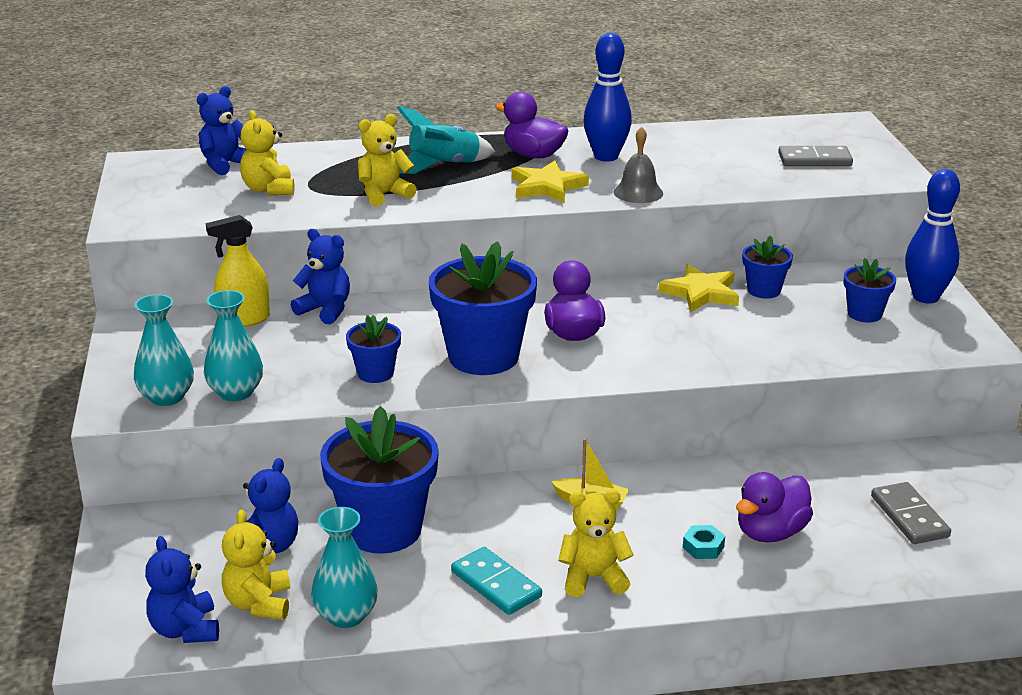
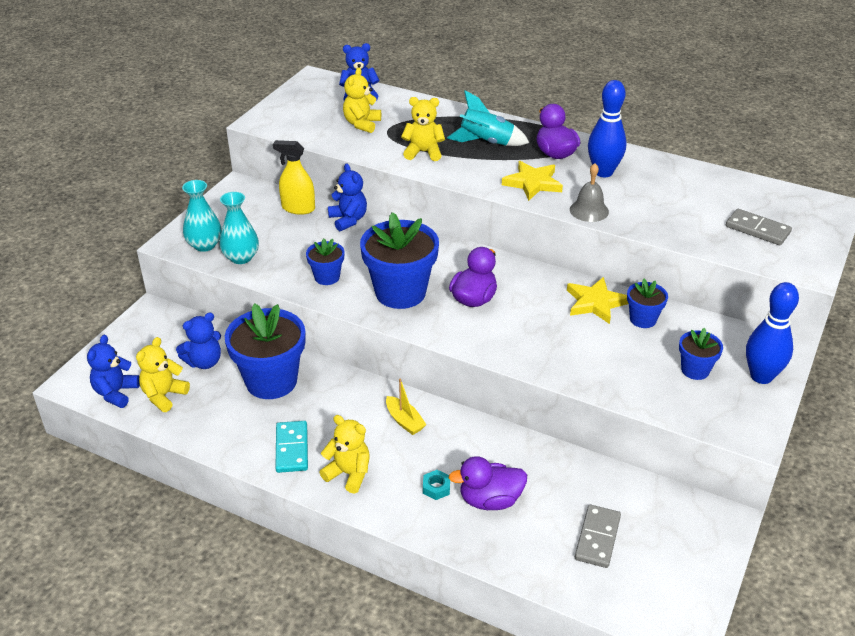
camera: 35 degrees right, 10 degrees up
turquoise vase [311,507,378,628] -> none

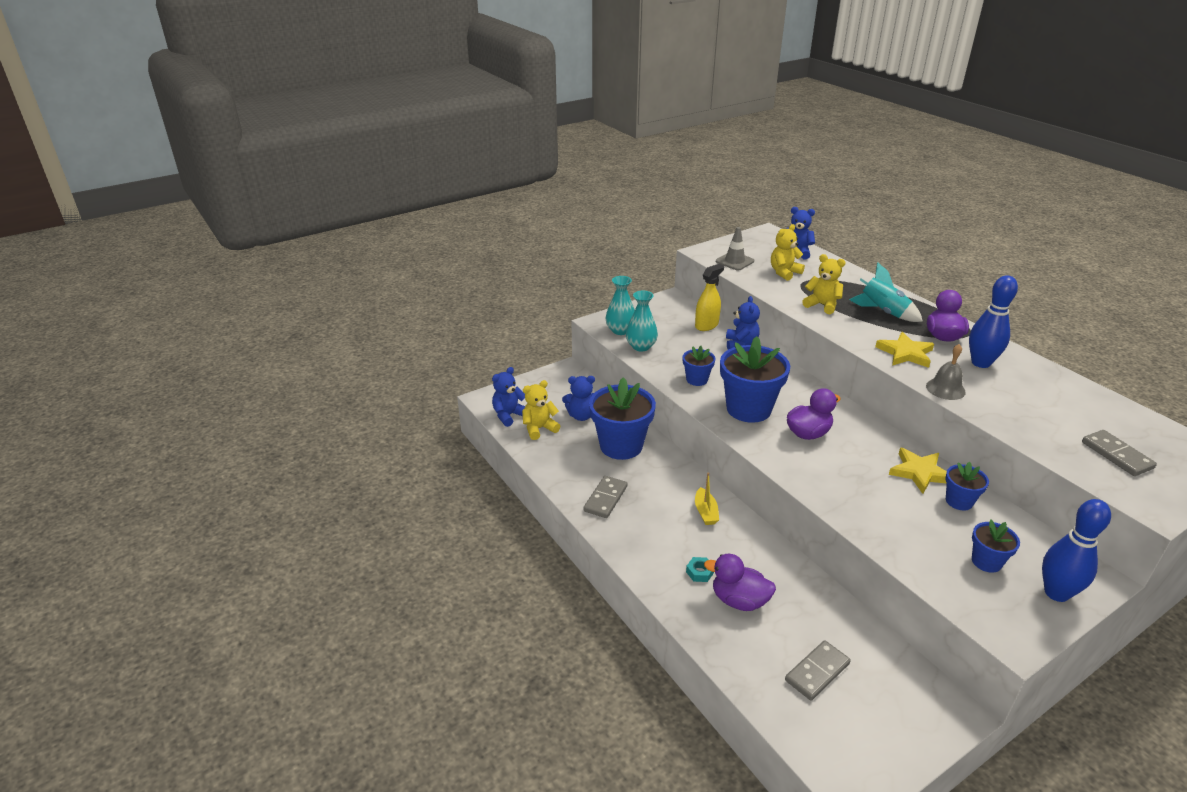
camera: 30 degrees right, 5 degrees down
yellow spray bottle [273,140,315,215] -> yellow spray bottle turned 90 degrees clockwise [695,264,724,331]
turquoise domino [275,421,308,473] -> grey domino [584,476,627,518]
yellow teddy bear [319,415,370,494] -> none
none -> grey traffic cone [716,227,754,270]

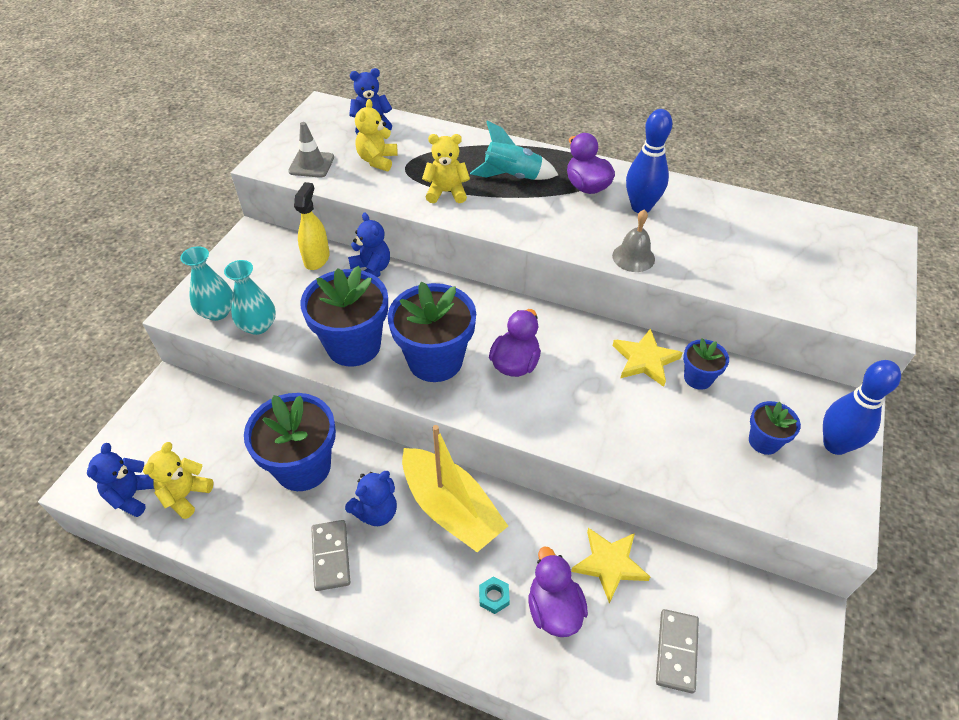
camera: 35 degrees left, 15 degrees up
blue teddy bear [562,376,595,421] -> blue teddy bear moved to [345,471,397,526]
blue flower pot [683,346,716,386] -> blue flower pot [300,266,388,366], size x1.97
yellow boat [695,472,719,525] -> yellow boat [402,425,508,552], size x2.22
purple duck [704,554,776,611] -> purple duck turned 90 degrees clockwise [528,546,588,637]
yellow star [875,332,934,368] -> yellow star moved to [571,528,650,604]
grey domino [1082,430,1157,476] -> none

